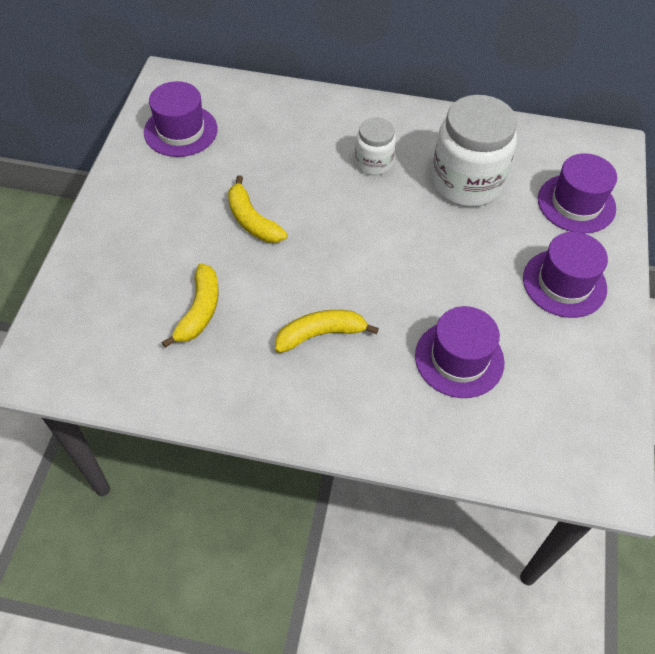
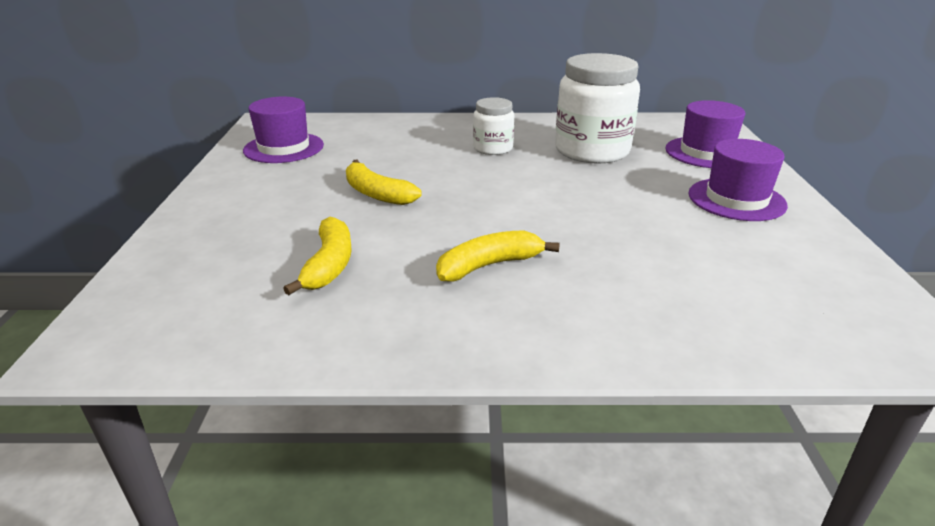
camera: 10 degrees left, 25 degrees down
purple hat [415,306,505,398] -> none

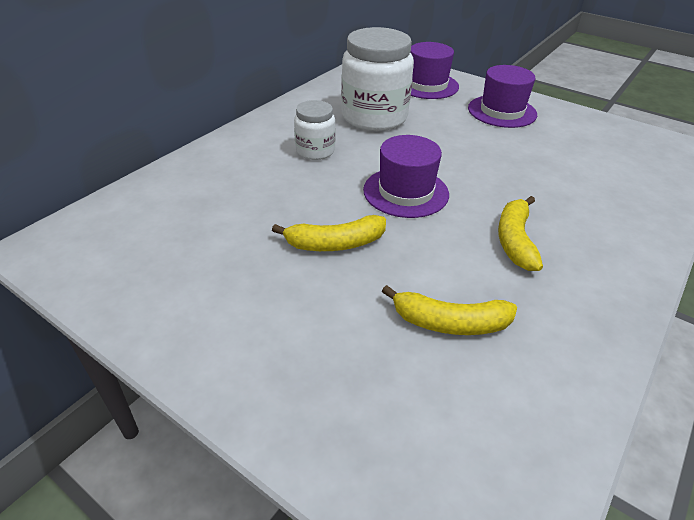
camera: 55 degrees left, 10 degrees up
purple hat [243,97,324,163] -> purple hat moved to [363,135,449,218]
yellow banana [283,217,352,295] -> yellow banana turned 150 degrees clockwise [382,285,517,335]

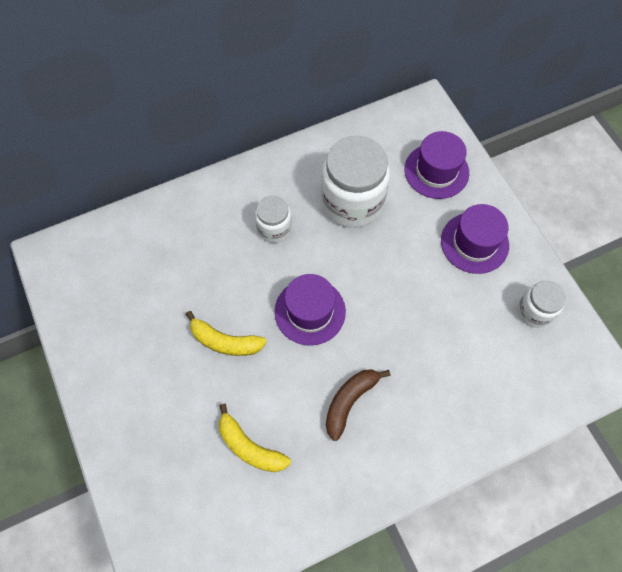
camera: 30 degrees right, 25 degrees up
yellow banana [498,196,543,271] -> brown banana [326,369,391,441]
none -> white jar [517,281,566,328]

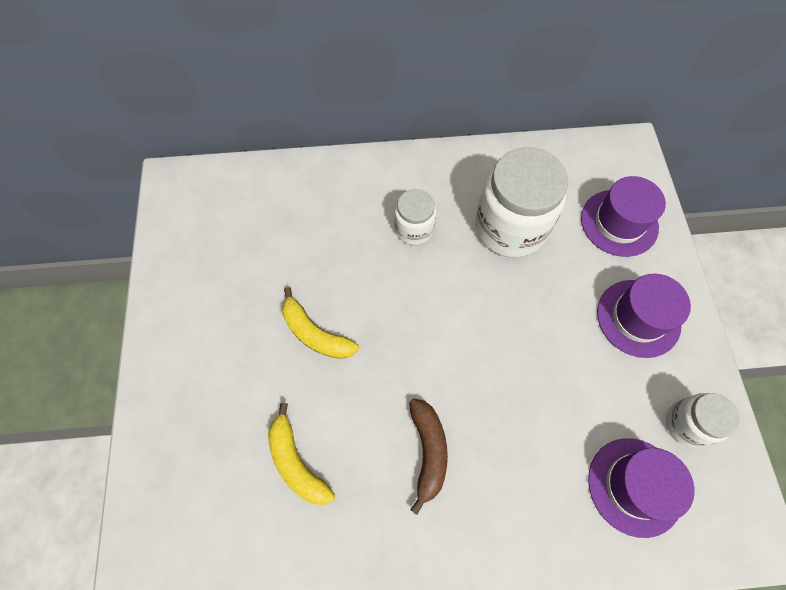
camera: 20 degrees right, 0 degrees up
purple hat [274,274,346,346] -> purple hat moved to [588,438,694,538]
brown banana [326,369,391,441] -> brown banana turned 120 degrees clockwise [409,398,448,515]

